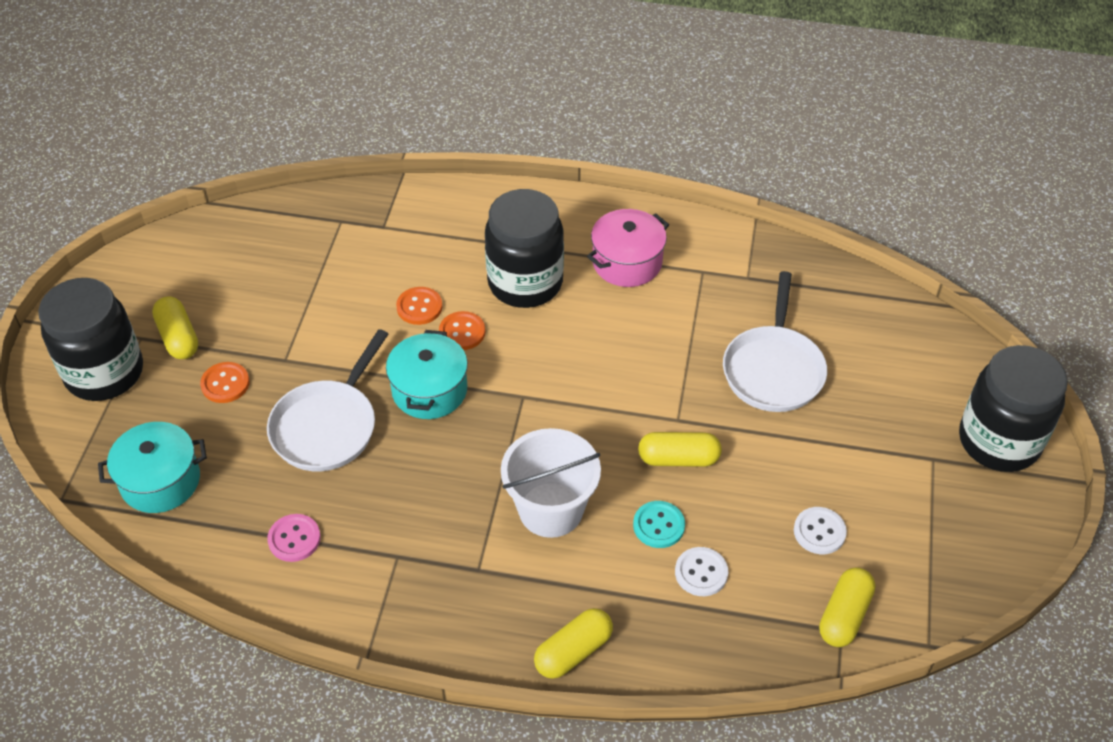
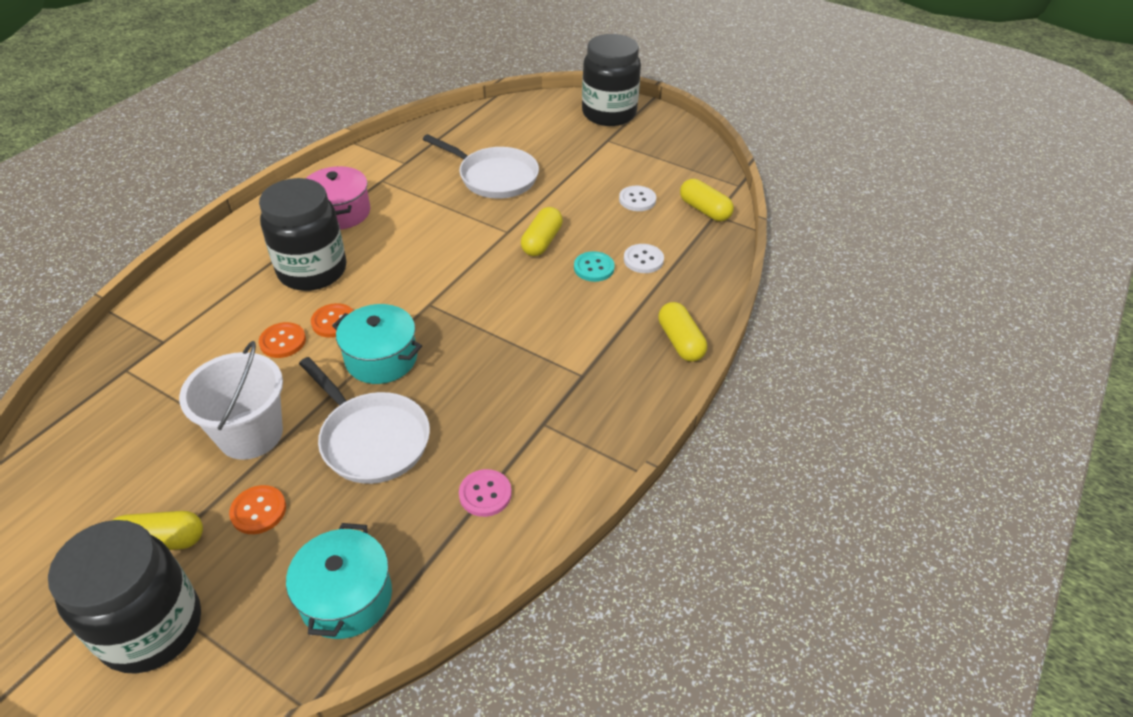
camera: 70 degrees left, 5 degrees down
white bucket [501,428,601,538] -> white bucket moved to [179,341,283,460]

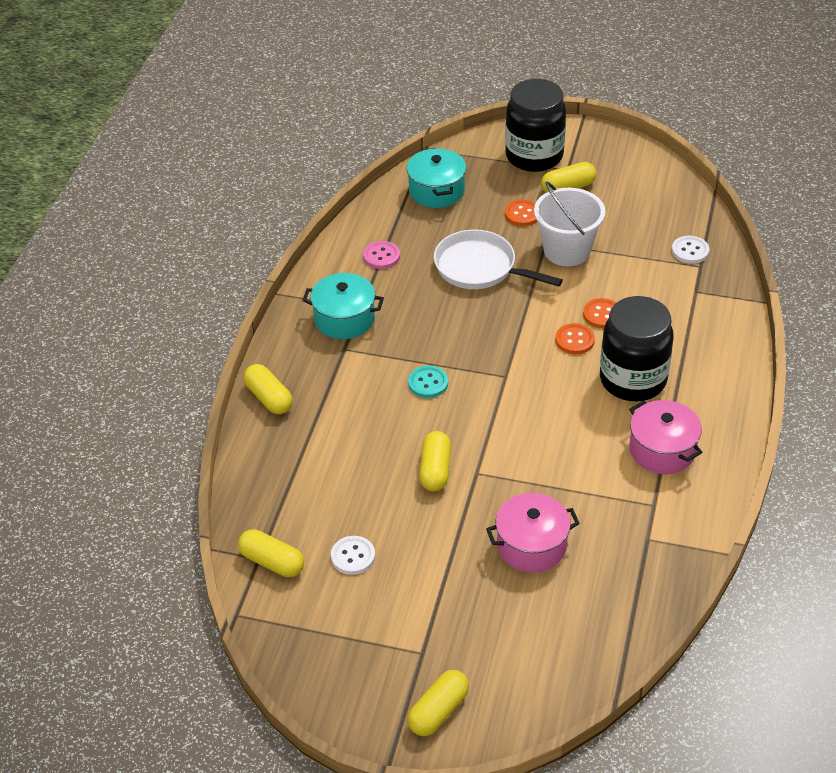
camera: 165 degrees right, 0 degrees up
turquoise pot [332,304,422,384] -> turquoise pot moved to [302,273,384,339]
white pan [423,134,539,199] -> pink pot [486,493,580,572]
turquoise button [574,251,615,282] -> turquoise button moved to [408,366,448,398]
black jar [582,34,641,126] -> yellow capsule [407,670,469,736]
white button [624,244,664,273] -> white button moved to [672,236,709,264]

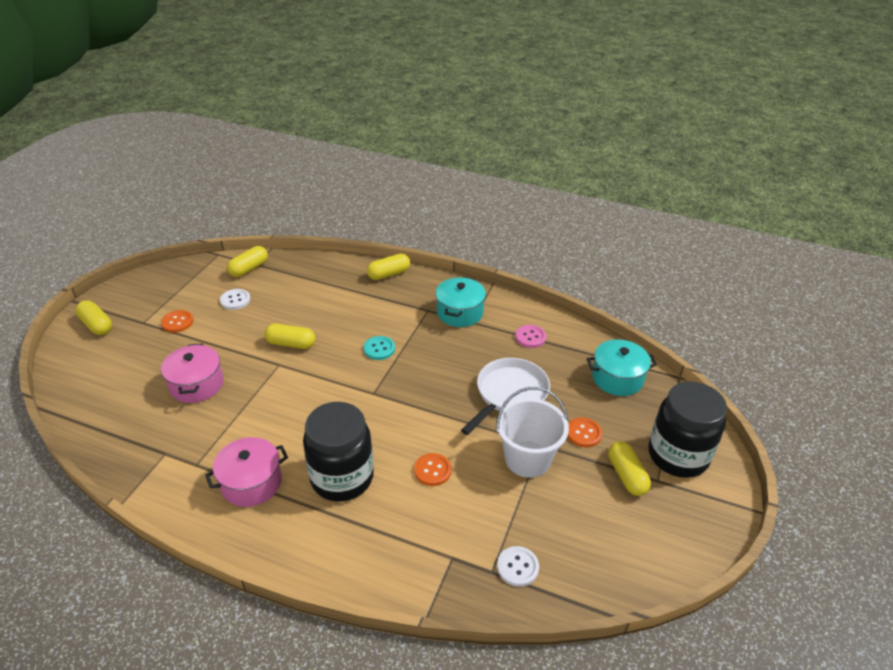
camera: 95 degrees right, 5 degrees down
orange button [555,323,595,354] -> orange button moved to [161,310,193,333]

